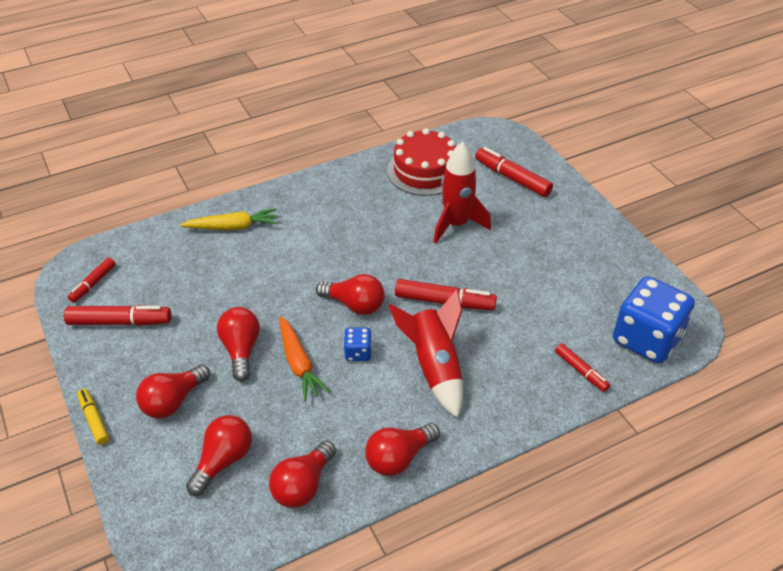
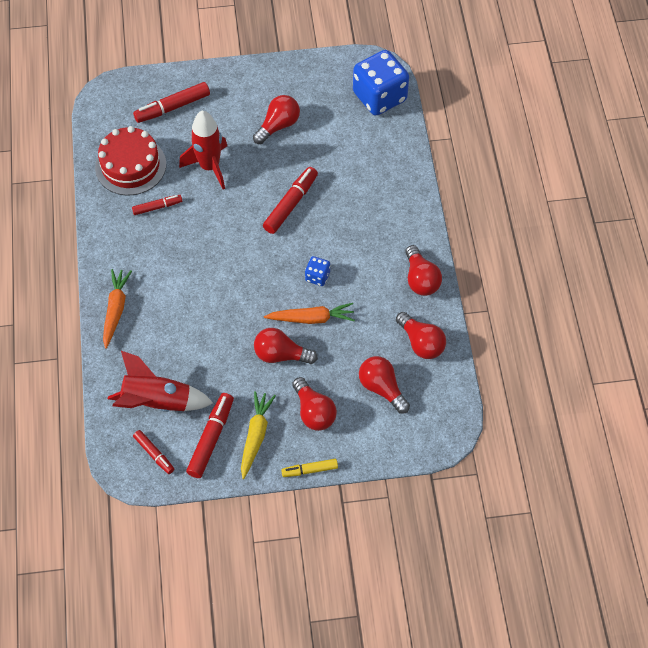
camera: 70 degrees left, 15 degrees up
yellow carrot [180,209,278,230] -> yellow carrot moved to [241,391,276,479]
red light bulb [316,274,385,315] -> red light bulb moved to [253,95,300,144]
red rocket [388,289,463,418] -> red rocket moved to [108,351,213,412]
red marker [555,343,610,392] -> red marker moved to [132,195,182,215]
none -> orange carrot [103,269,132,349]

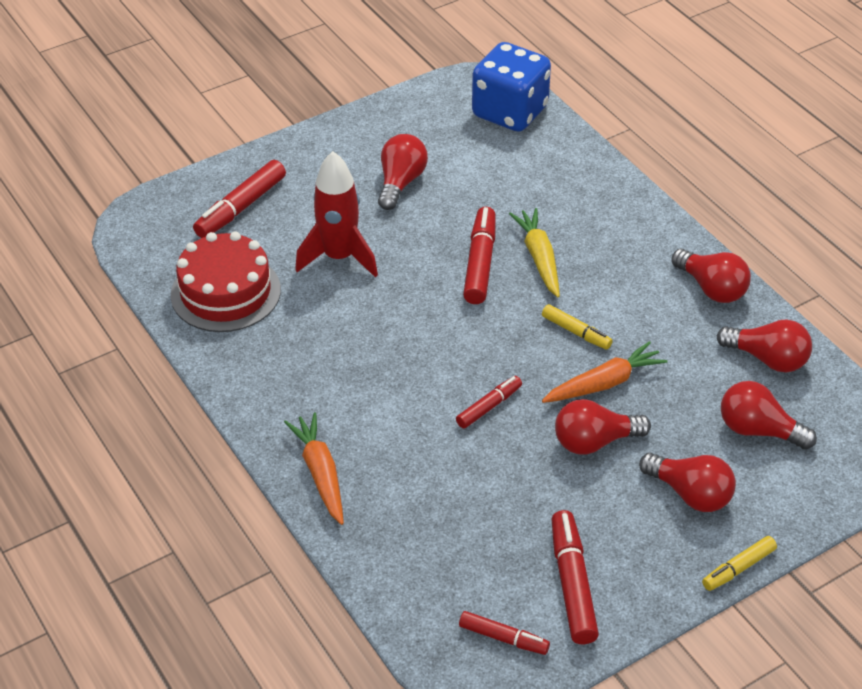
camera: 25 degrees left, 15 degrees down
red rocket [108,351,213,412] -> none
red marker [132,195,182,215] -> red marker moved to [456,376,522,429]
yellow carrot [241,391,276,479] -> yellow carrot moved to [509,208,560,297]
blue dice [305,256,330,286] -> yellow marker [542,304,613,350]

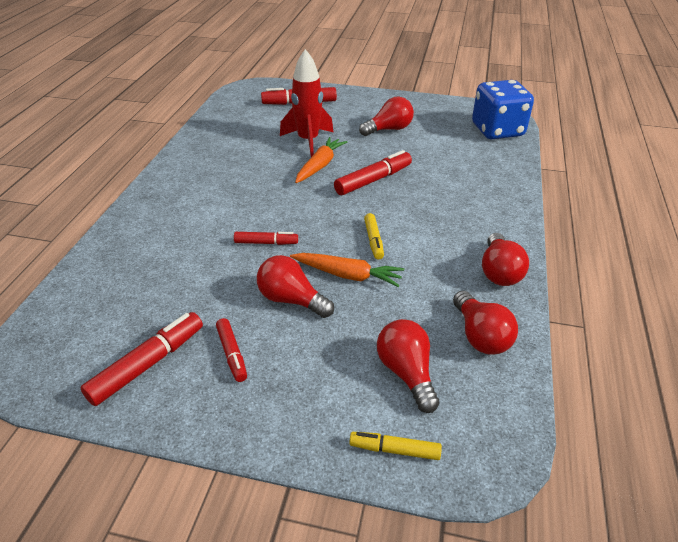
camera: 45 degrees right, 5 degrees down
red cake [171,231,281,332] -> none
orange carrot [284,412,344,525] -> orange carrot moved to [295,137,347,183]
red marker [459,611,550,655] -> red marker moved to [216,318,247,382]
yellow carrot [509,208,560,297] -> none
red light bulb [639,453,736,512] -> none
yellow marker [702,536,777,591] -> yellow marker moved to [349,432,442,460]

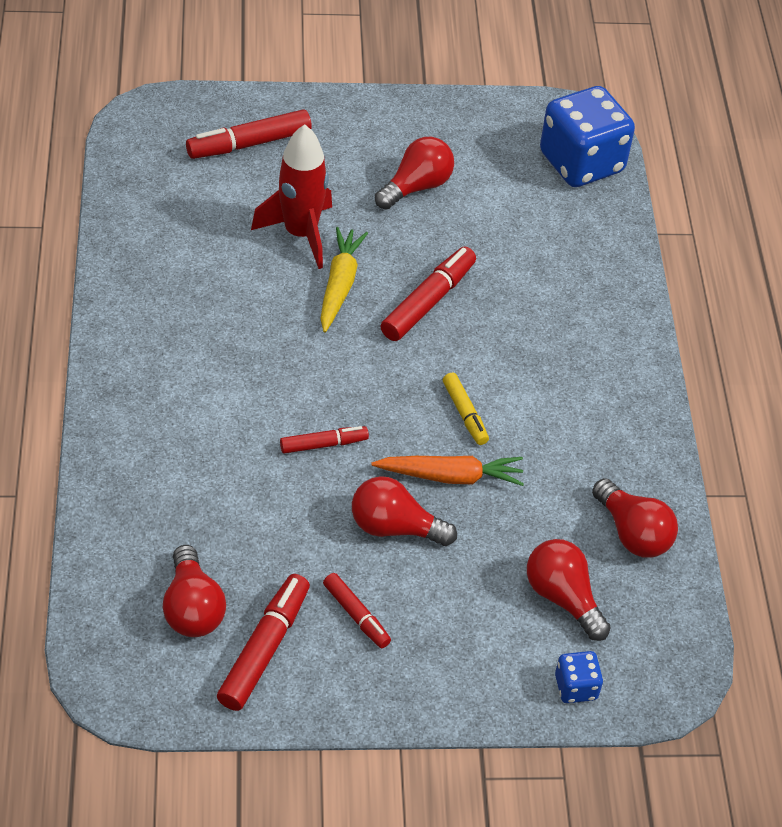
camera: 20 degrees left, 10 degrees up
orange carrot [295,137,347,183] -> yellow carrot [320,227,368,333]
yellow marker [349,432,442,460] -> blue dice [555,651,603,703]
red light bulb [482,233,529,286] -> red light bulb moved to [163,545,226,637]

